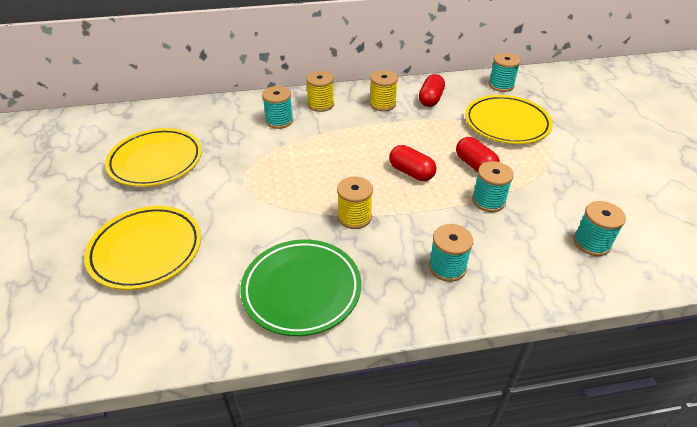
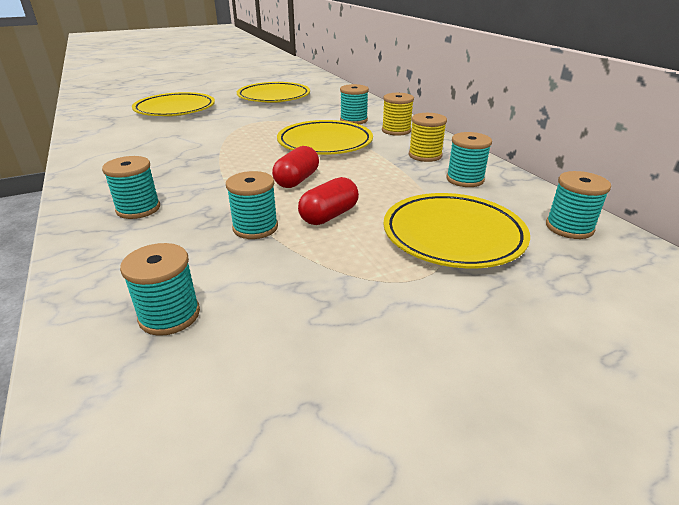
camera: 75 degrees right, 10 degrees down
green plate [240,239,361,336] -> none
yellow spool [337,176,373,229] -> none
red capsule [419,74,445,107] -> turquoise spool [446,132,492,187]
none -> yellow plate [277,120,373,155]

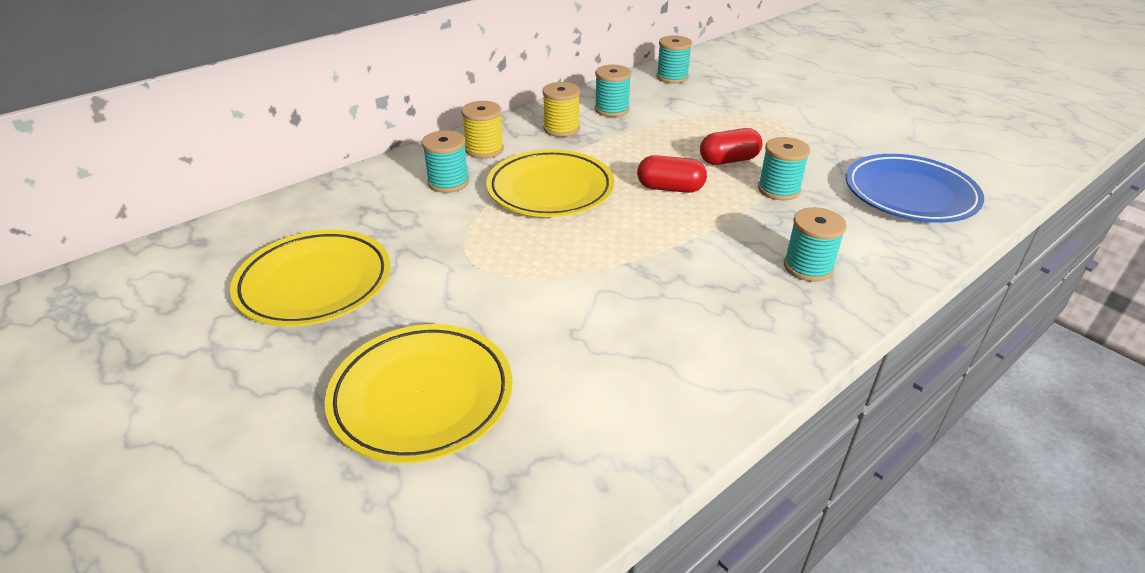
camera: 105 degrees left, 5 degrees up
turquoise spool [120,243,200,336] -> blue plate [846,154,984,223]
red capsule [298,177,359,225] -> red capsule turned 45 degrees counterclockwise [700,128,763,165]
yellow plate [383,193,530,268] -> none

